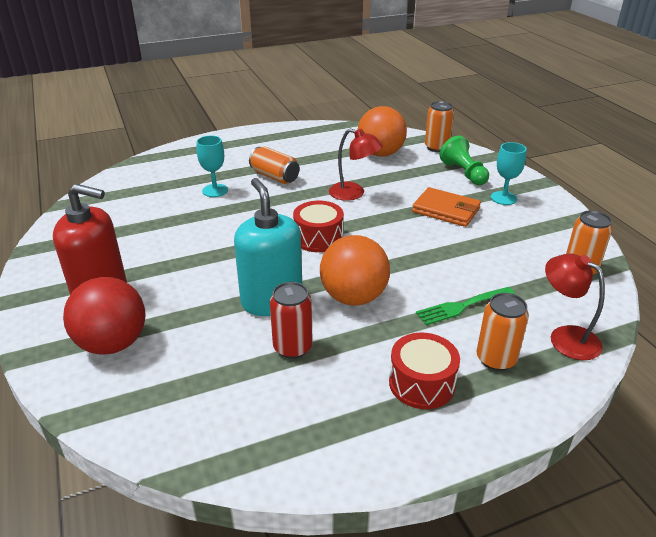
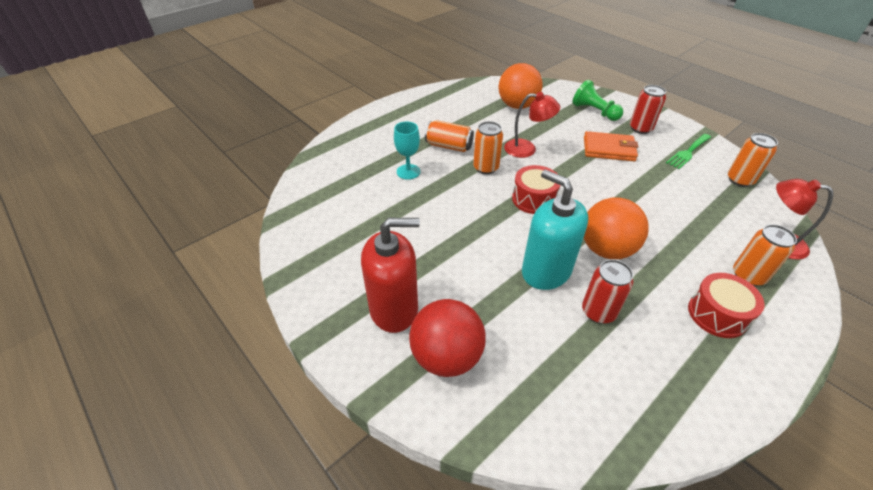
camera: 20 degrees left, 10 degrees up
green fork [416,287,515,325] -> green fork moved to [666,134,711,169]
orange can [425,101,454,152] -> orange can moved to [473,121,503,174]
turquoise goblet [491,142,527,205] -> red can [630,85,666,134]

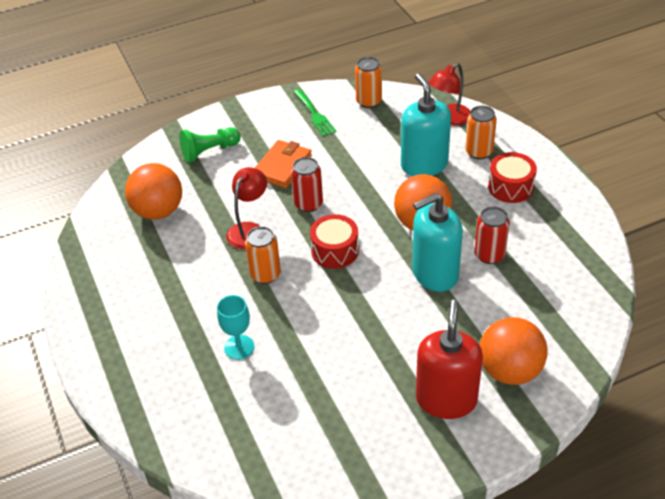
camera: 70 degrees left, 0 degrees up
red ball [409,299,486,377] -> orange ball [480,317,548,385]
orange can [425,120,474,152] -> none
red can [630,85,666,134] -> red can moved to [291,157,323,212]
none -> turquoise soap dispenser [401,73,451,176]

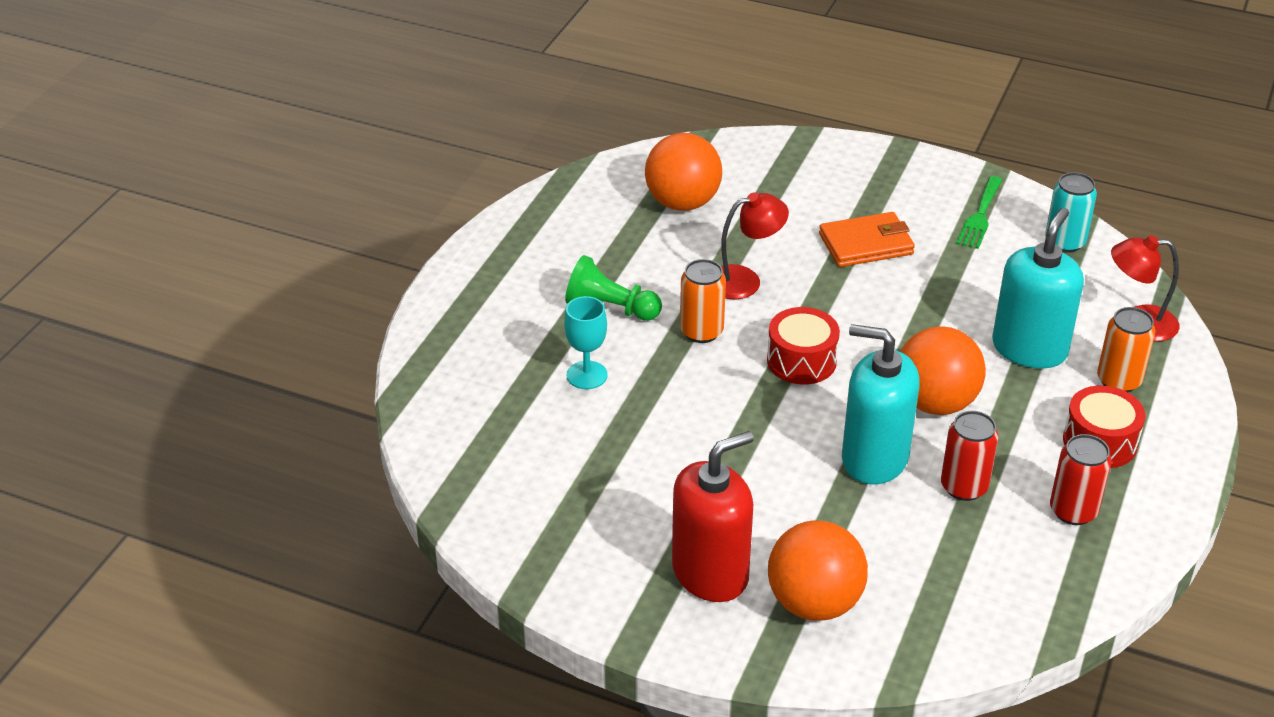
camera: 45 degrees right, 5 degrees down
green pawn [179,127,241,163] -> green pawn moved to [565,255,662,321]
red can [291,157,323,212] -> red can moved to [1050,434,1112,525]
orange can [355,57,382,108] -> turquoise can [1045,172,1097,253]

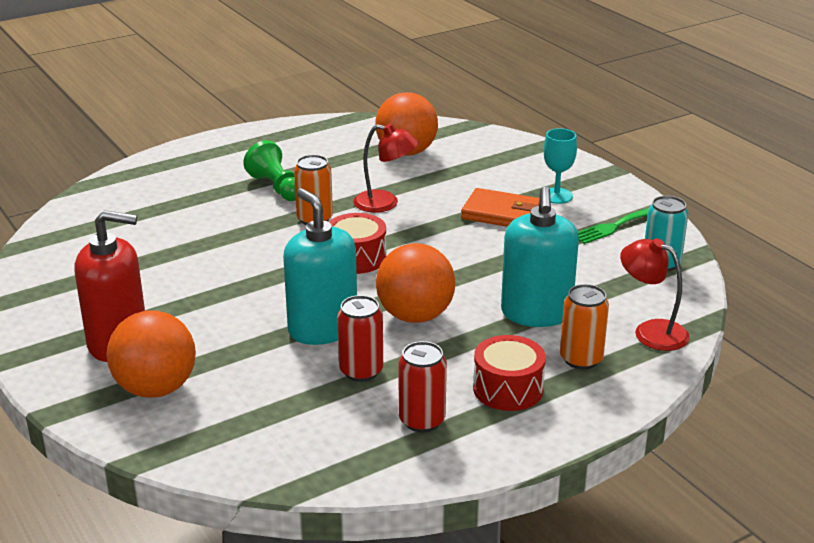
camera: 35 degrees right, 10 degrees down
turquoise goblet [564,296,608,389] -> turquoise goblet moved to [544,128,577,204]
turquoise soap dispenser [992,208,1084,368] -> turquoise soap dispenser turned 120 degrees clockwise [501,186,579,327]

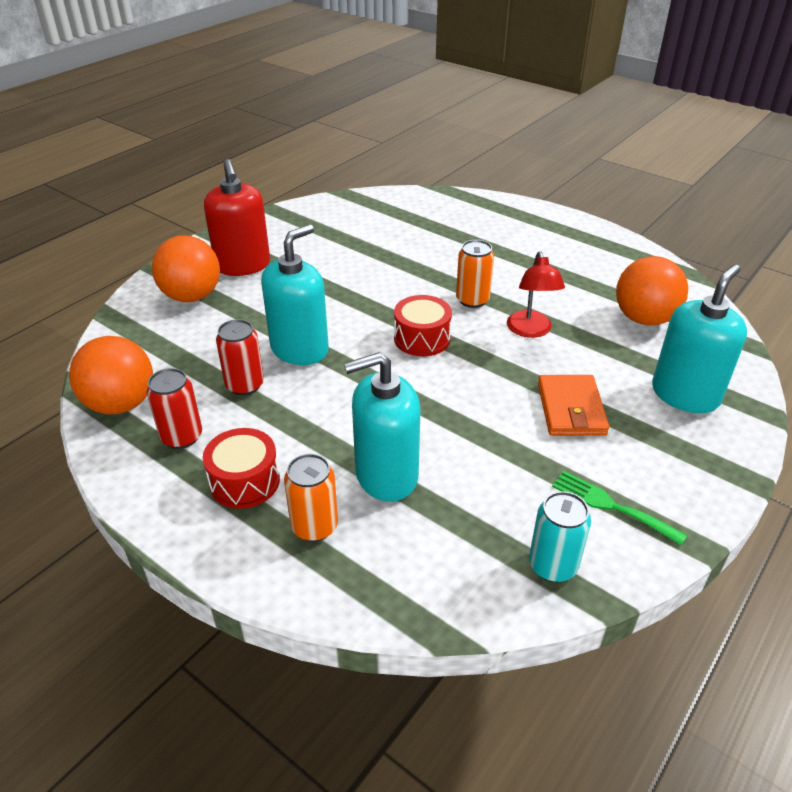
camera: 70 degrees right, 10 degrees up
green pawn [243,140,296,201] -> none
orange ball [376,243,455,323] -> orange ball moved to [69,336,153,414]
turquoise goblet [544,128,577,204] -> none
red lamp [620,238,690,351] -> none
none -> turquoise soap dispenser [652,265,747,413]

